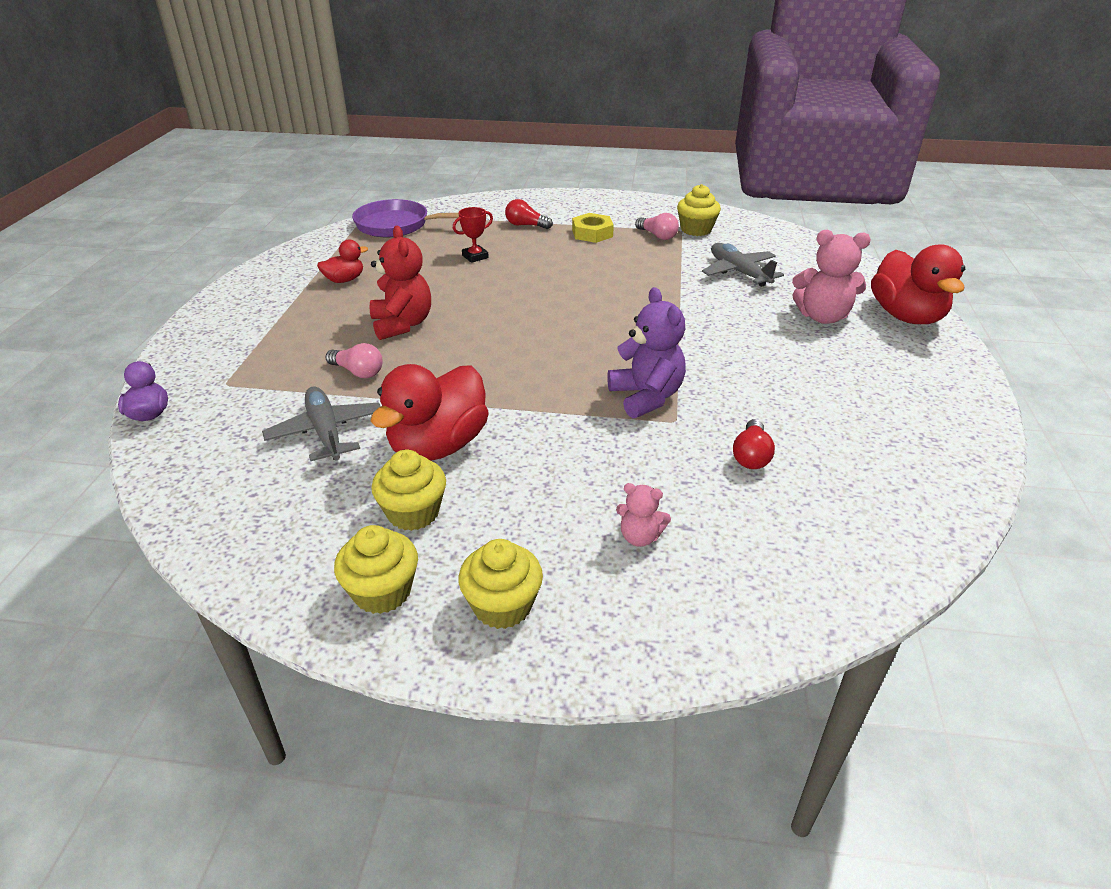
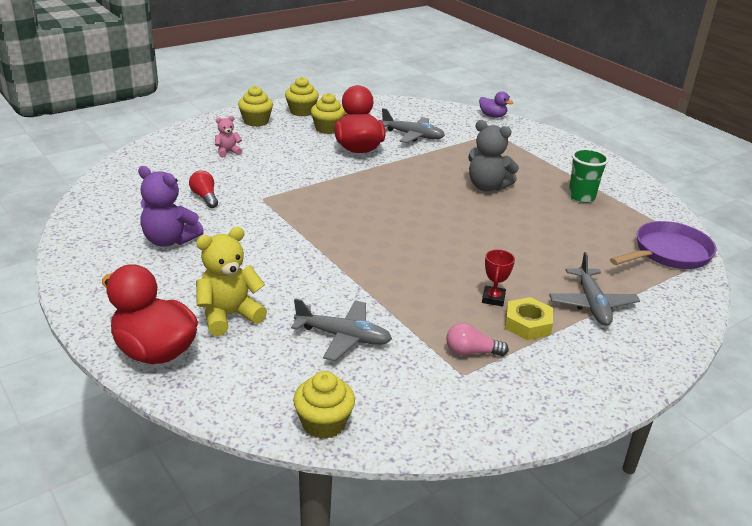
camera: 135 degrees right, 5 degrees down
red duck [317,240,368,283] -> green cup [568,148,609,203]
pink light bulb [325,343,383,378] -> none
red teddy bear [369,226,431,340] -> grey teddy bear [468,120,519,191]
red trophy [453,207,493,263] -> red trophy moved to [482,249,515,307]
red light bulb [505,199,553,229] -> grey plane [549,252,640,326]
purple teddy bear [607,287,686,418] -> purple teddy bear moved to [138,166,204,247]
yellow cupcake [677,184,721,236] -> yellow cupcake moved to [293,371,355,439]
pink teddy bear [792,230,871,324] -> yellow teddy bear [196,227,267,336]

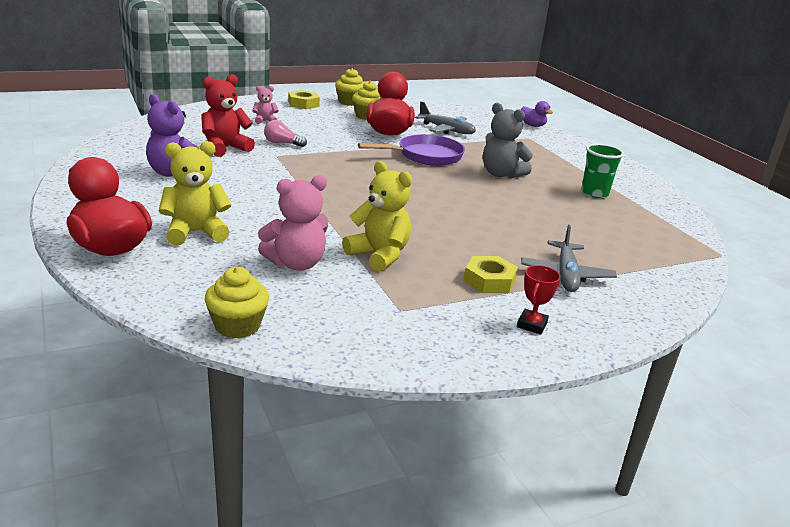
camera: 10 degrees right, 5 degrees down
red light bulb [189,170,218,208] -> red teddy bear [201,74,255,157]
yellow cupcake [238,86,273,127] -> yellow nut [288,90,320,109]
grey plane [291,298,392,361] -> pink teddy bear [258,175,328,271]
pink light bulb [446,323,509,356] -> pink light bulb moved to [264,120,307,147]
red trophy [482,249,515,307] -> red trophy moved to [517,265,561,335]
purple pan [610,221,717,269] -> purple pan moved to [358,134,465,166]
none -> yellow teddy bear [342,161,412,272]

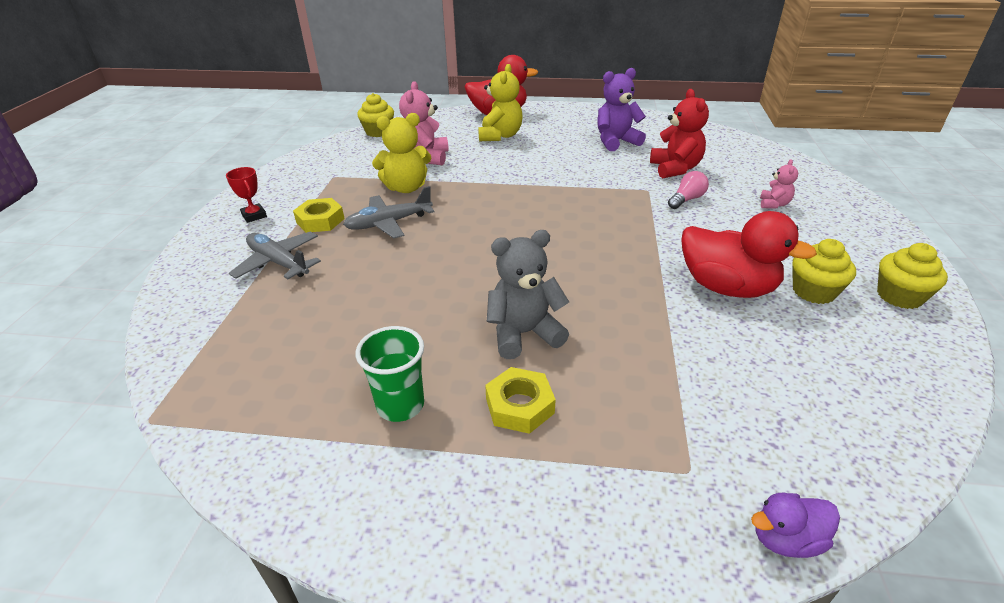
camera: 125 degrees right, 10 degrees up
yellow nut [288,90,320,109] -> yellow nut moved to [485,367,556,434]
purple pan [358,134,465,166] -> none
grey plane [415,101,476,134] -> grey plane moved to [343,186,434,239]

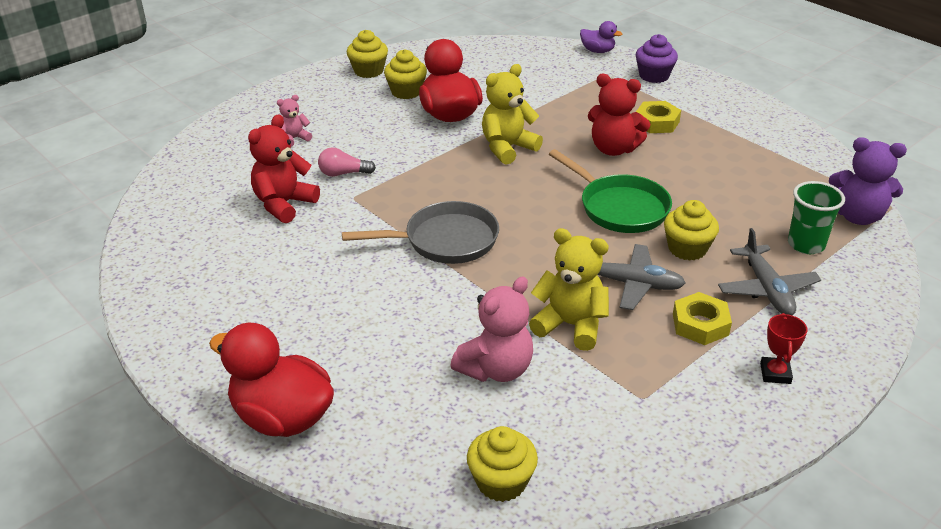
camera: 140 degrees left, 0 degrees up
green cup [356,326,424,422] -> green cup moved to [788,181,845,254]
yellow teddy bear [478,64,522,141] -> yellow teddy bear moved to [482,64,543,165]
grey teddy bear [487,230,569,359] -> red teddy bear [588,74,650,156]
purple teddy bear [597,68,646,151] -> purple teddy bear moved to [829,137,907,225]
none -> grey pan [342,201,499,264]
none -> green pan [549,149,672,233]
none -> purple cupcake [636,34,678,83]
none -> yellow cupcake [664,200,719,261]

